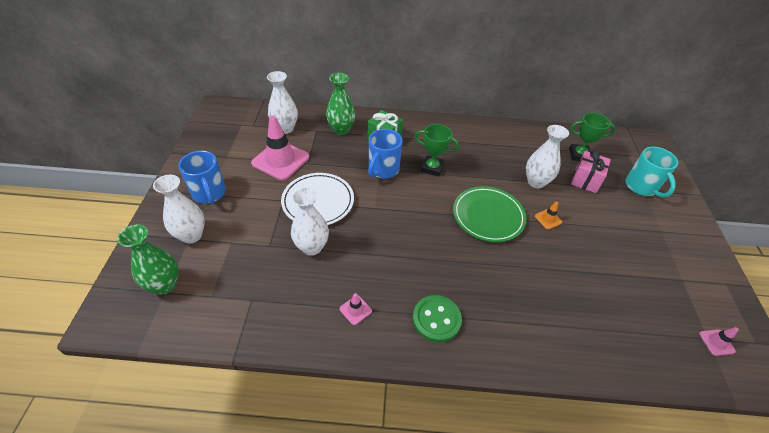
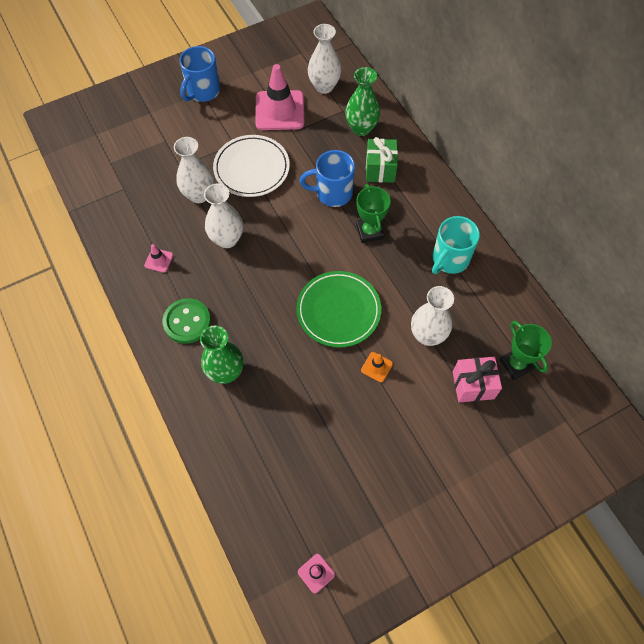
camera: 60 degrees right, 15 degrees up
green vase [117,225,179,295] -> green vase moved to [200,325,243,384]
white vase [153,175,205,244] -> white vase moved to [204,184,243,248]
turquoise mug [625,147,678,198] -> turquoise mug moved to [432,216,480,274]

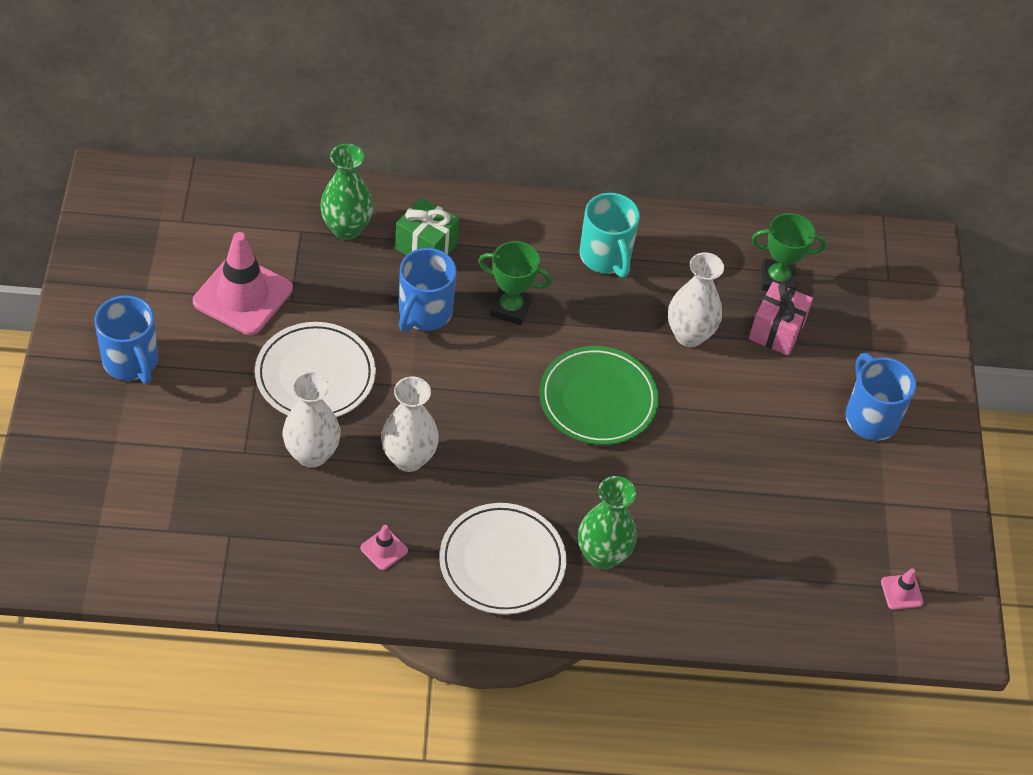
camera: 65 degrees left, 10 degrees down
green button [163,298,211,344] -> white plate [439,503,566,615]
white vase [308,24,341,94] -> none
orange traffic cone [361,352,393,382] -> none
none -> blue mug [845,353,916,441]

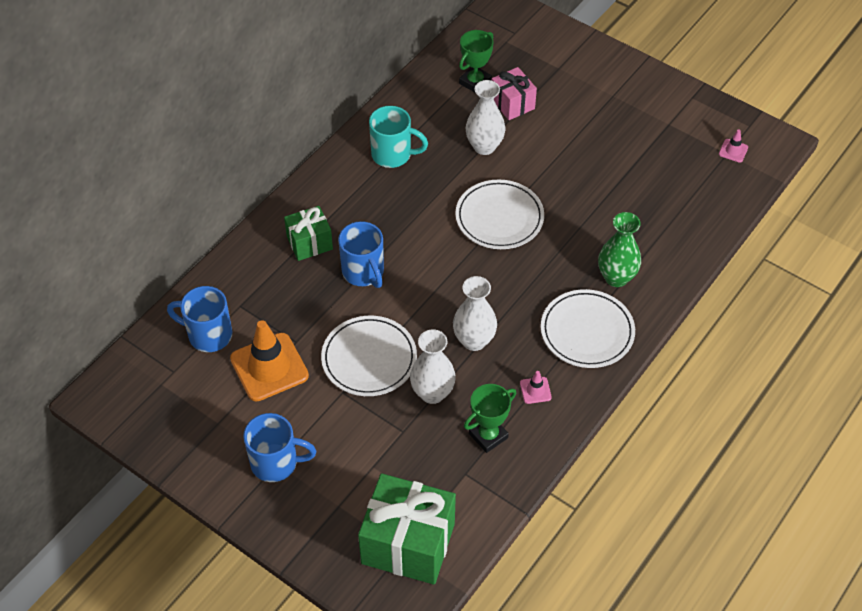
camera: 50 degrees left, 0 degrees up
pink traffic cone [193,232,293,335] -> orange traffic cone [230,320,309,401]
green vase [320,144,373,240] -> none
green trophy [478,241,552,325] -> green trophy moved to [464,384,516,453]
green plate [540,346,659,445] -> white plate [455,180,544,249]
blue mug [845,353,916,441] -> blue mug moved to [167,286,232,352]
none -> green gift [358,473,456,585]

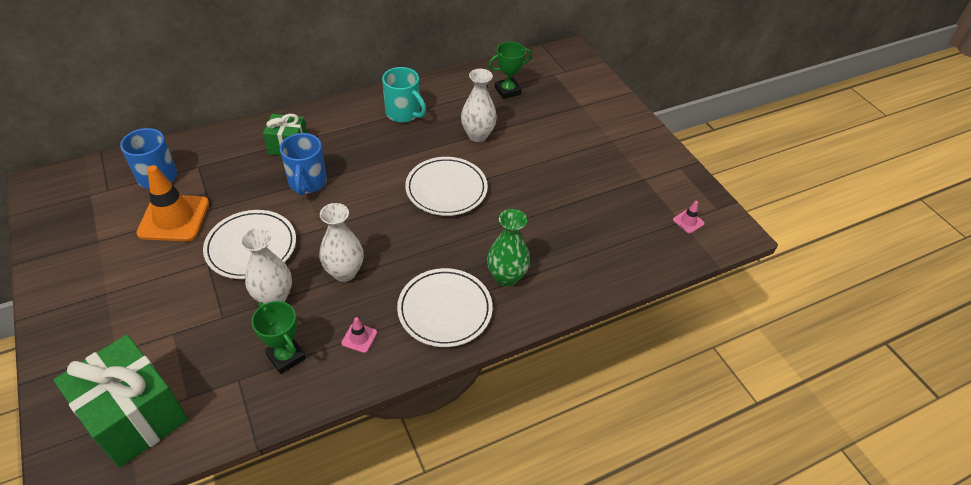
camera: 25 degrees right, 5 degrees down
blue mug [243,413,316,482] -> none
green trophy [464,384,516,453] -> green trophy turned 60 degrees clockwise [251,301,306,374]
pink gift [492,67,537,120] -> none

